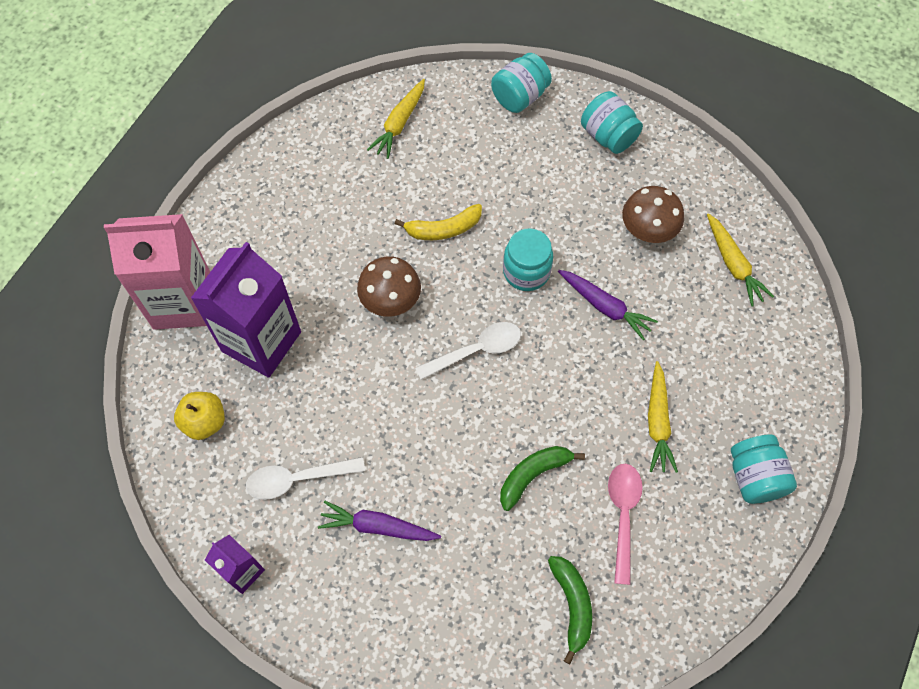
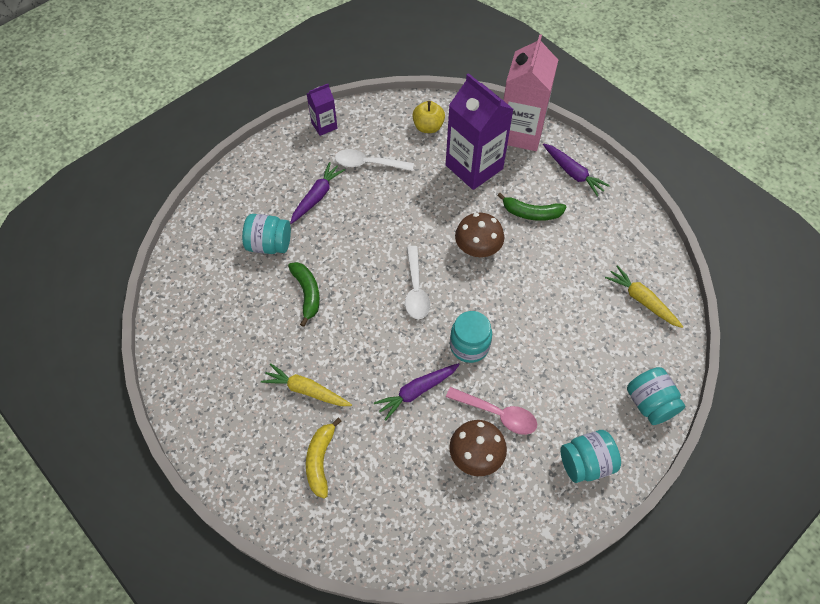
camera: 110 degrees right, 5 degrees down
white spoon [246,457,365,500] -> white spoon turned 90 degrees counterclockwise [335,149,414,171]
yellow banana [395,204,482,240] -> yellow banana moved to [306,418,342,498]
green banana [548,556,592,664] -> green banana moved to [497,193,566,221]
pink spoon [608,464,643,585] -> pink spoon moved to [446,387,537,435]
yellow carrot [707,213,774,306] -> none
turquoise jar [731,435,797,504] -> turquoise jar moved to [242,214,291,254]
none -> purple carrot [543,143,610,197]

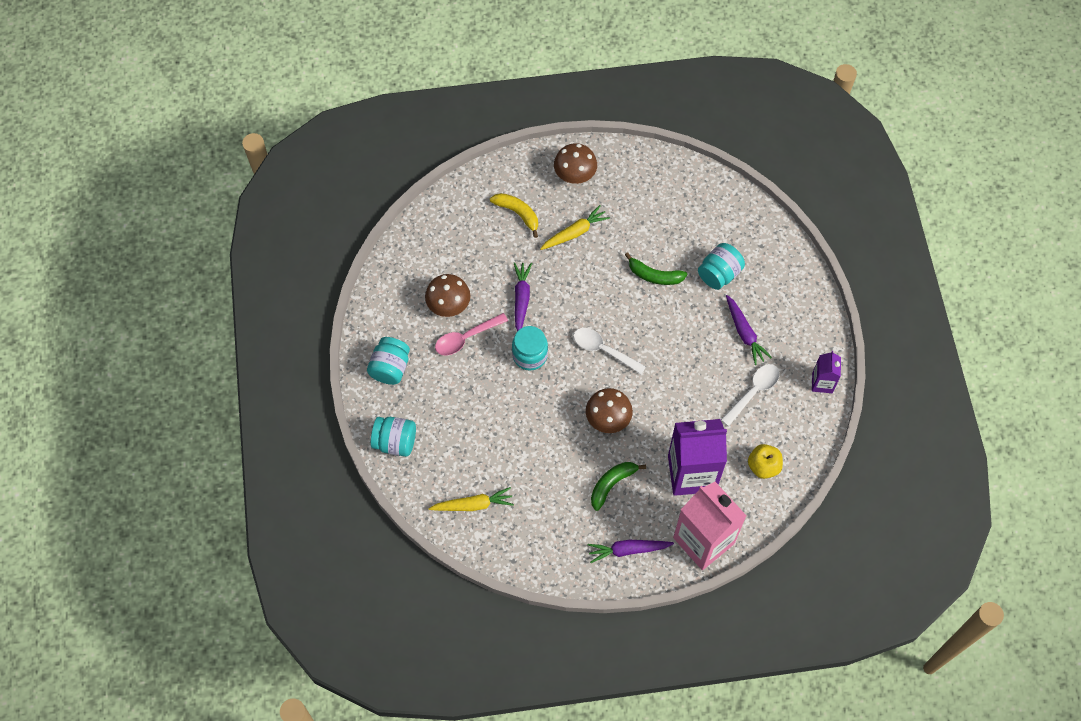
camera: 125 degrees right, 5 degrees up
none -> brown mushroom [554,143,597,184]

